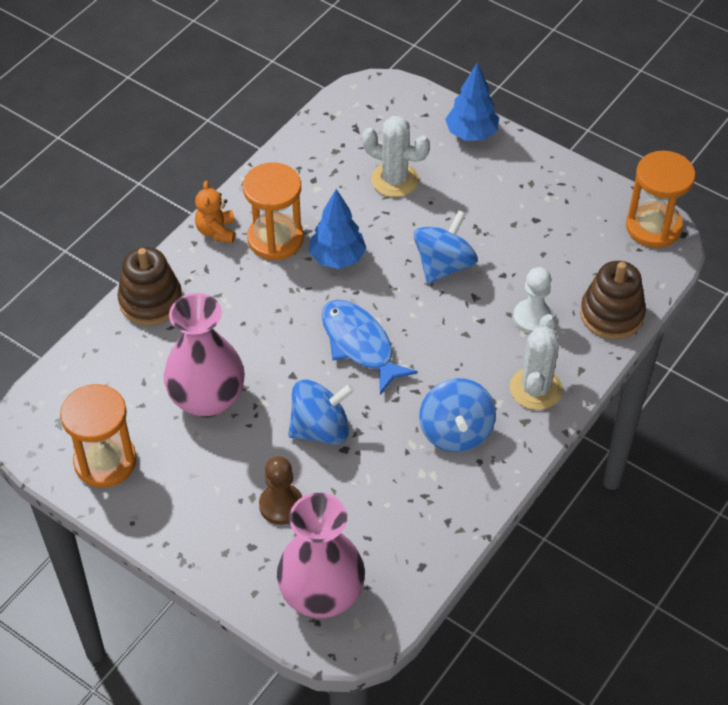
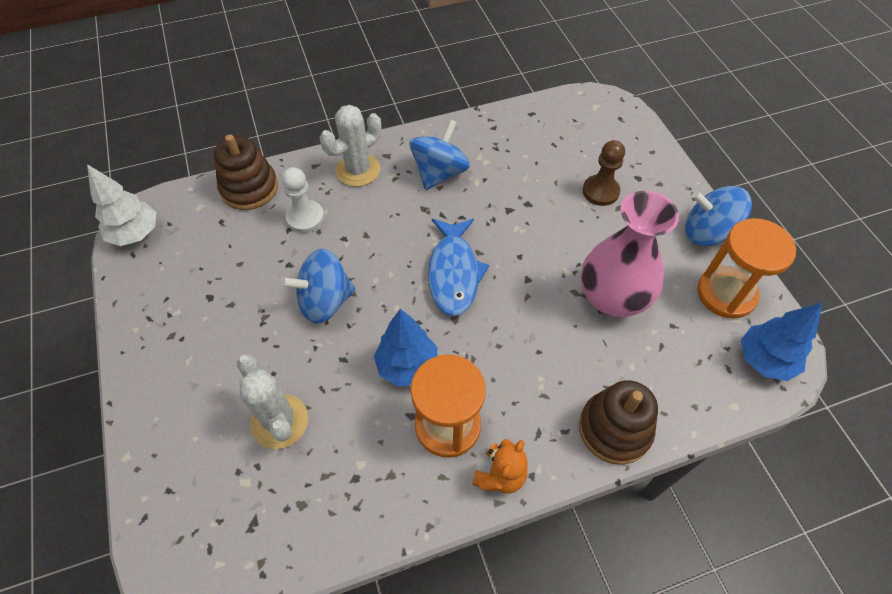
camera: 145 degrees left, 5 degrees up
pink vase [277,493,365,618] -> none
blue spinning top [288,379,354,444] -> blue spinning top moved to [685,186,752,246]
blue tree [445,63,499,141] -> blue tree moved to [741,303,822,381]
orange hourglass [626,151,695,248] -> white tree [87,164,156,246]

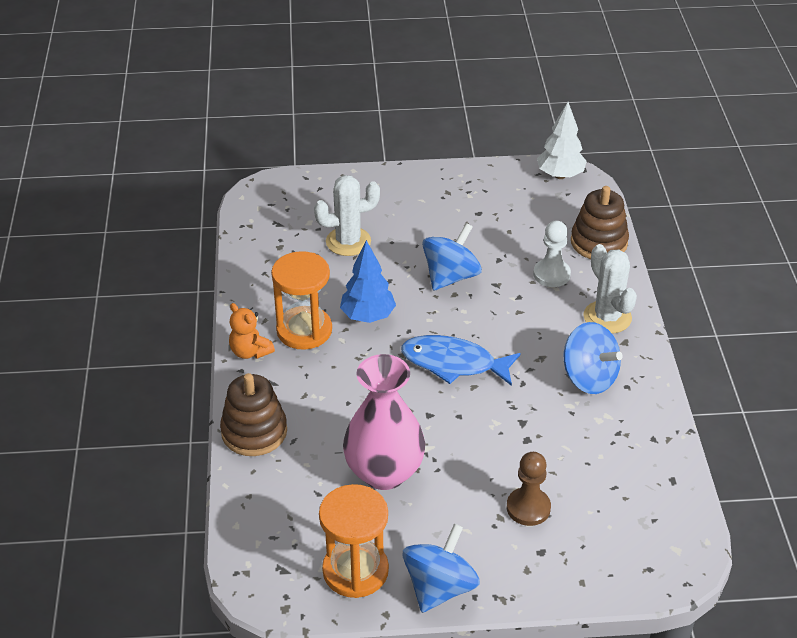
camera: 105 degrees right, 15 degrees down
blue spinning top [281,249,356,324] -> blue spinning top turned 45 degrees clockwise [422,223,482,291]
blue tree [741,303,822,381] -> none

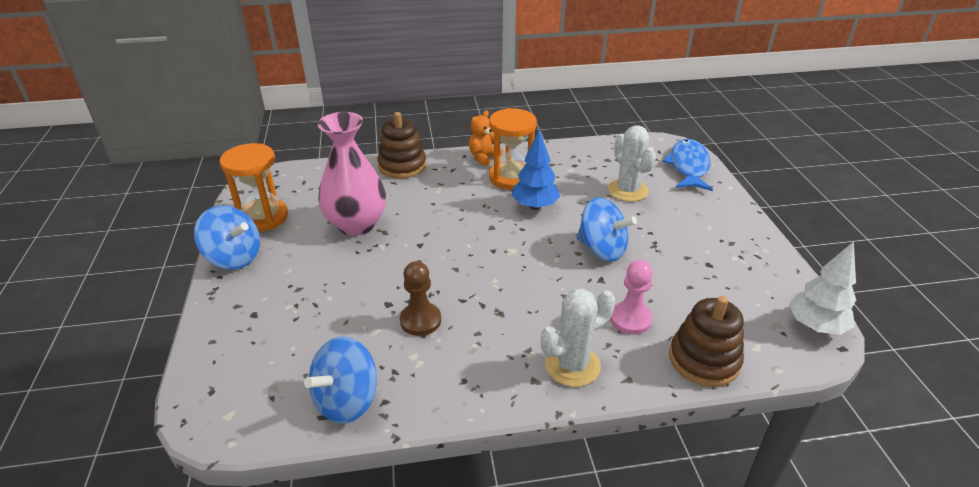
camera: 85 degrees right, 5 degrees down
blue fish [401,335,521,386] -> blue fish moved to [662,139,713,191]
brown pawn [507,452,551,526] -> brown pawn moved to [400,261,441,336]
white pawn [533,221,571,287] -> pink pawn [610,260,653,335]
blue spinning top [564,322,623,394] -> blue spinning top moved to [304,336,377,424]

